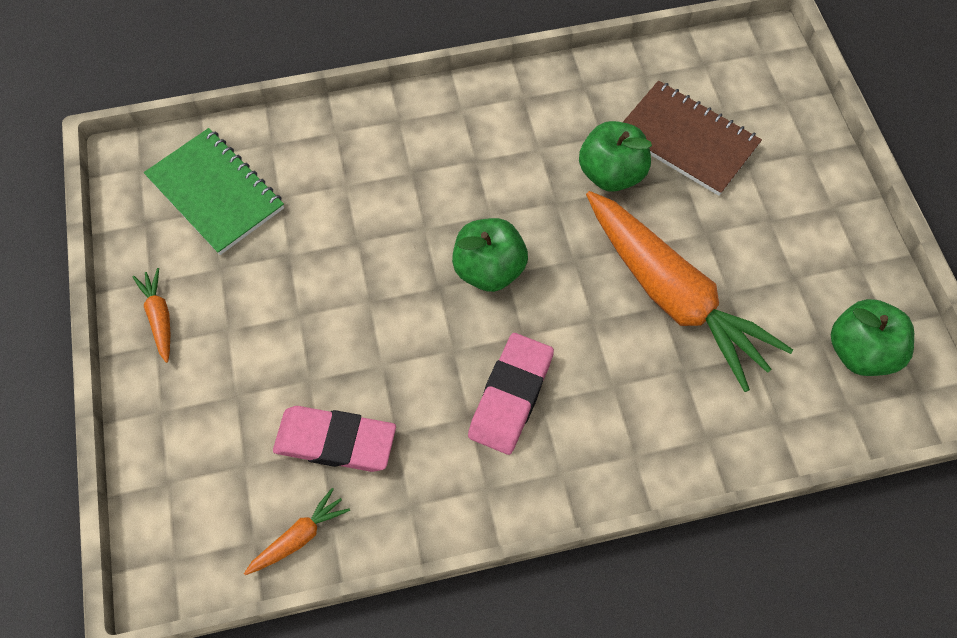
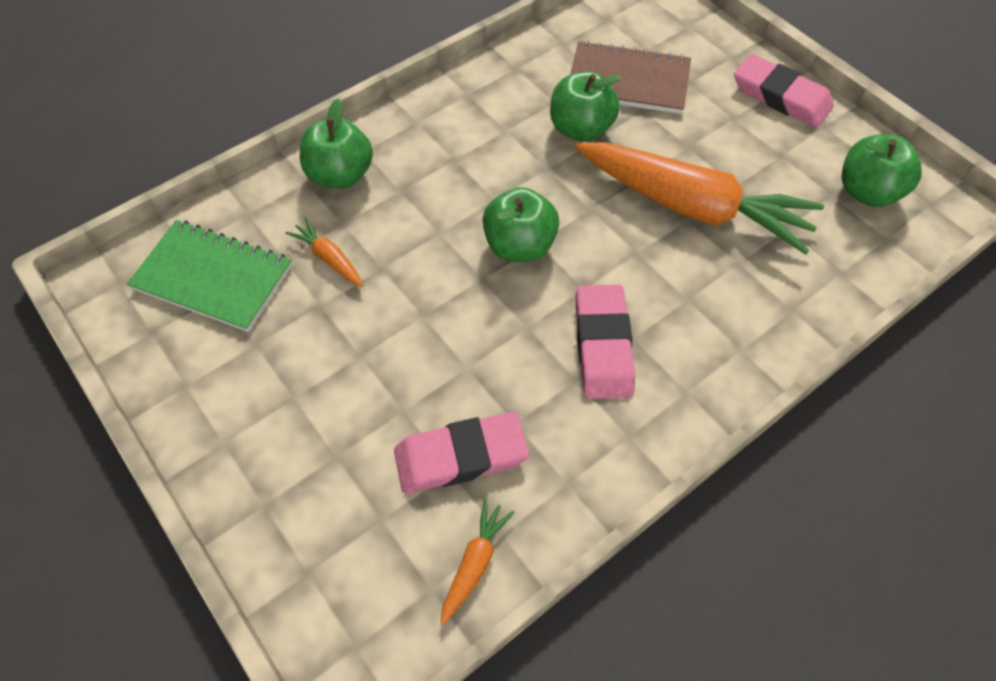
camera: 25 degrees left, 5 degrees down
orange carrot [132,268,170,363] -> orange carrot moved to [286,218,363,287]
none -> green apple [300,98,373,189]
none -> pink eraser [734,54,834,127]

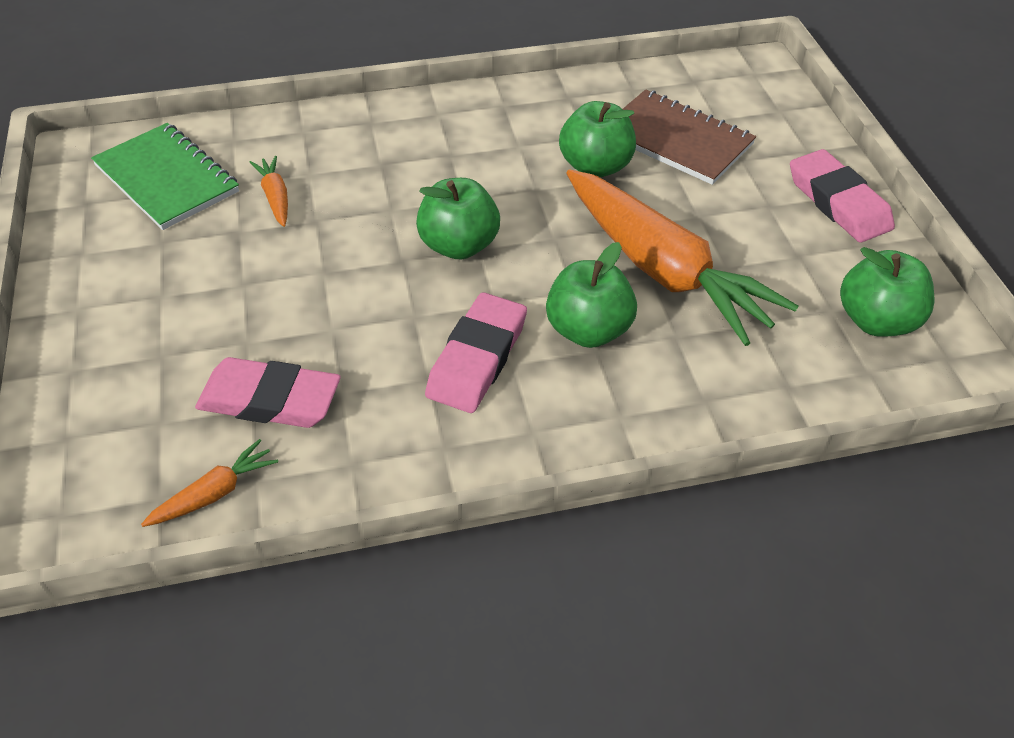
camera: 25 degrees right, 10 degrees down
green apple [300,98,373,189] -> green apple moved to [546,242,637,348]

